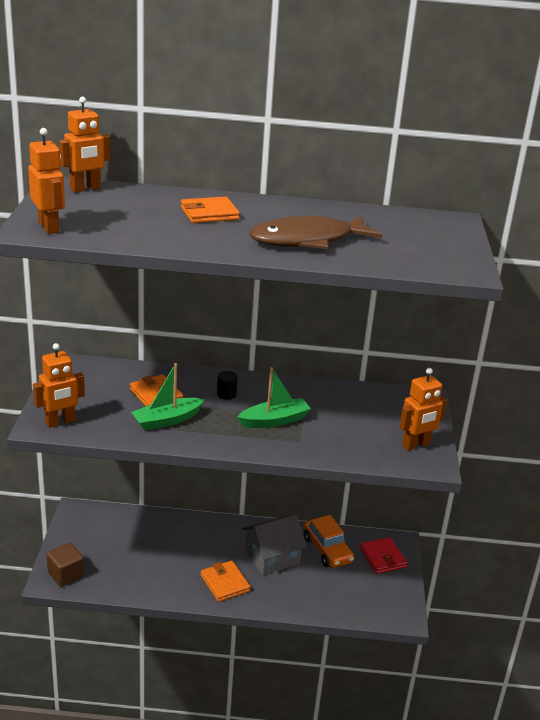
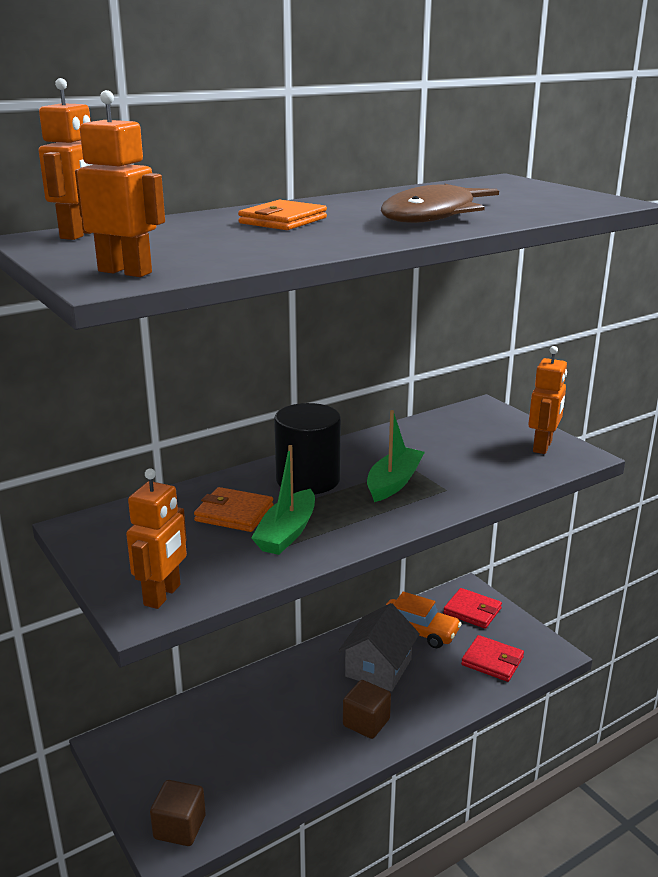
camera: 35 degrees left, 5 degrees down
orange wallet [201,561,250,602] -> brown cube [343,680,391,739]
black cylinder [217,371,238,400] -> black cylinder [274,403,341,494], size x2.38
none -> red wallet [461,635,524,682]

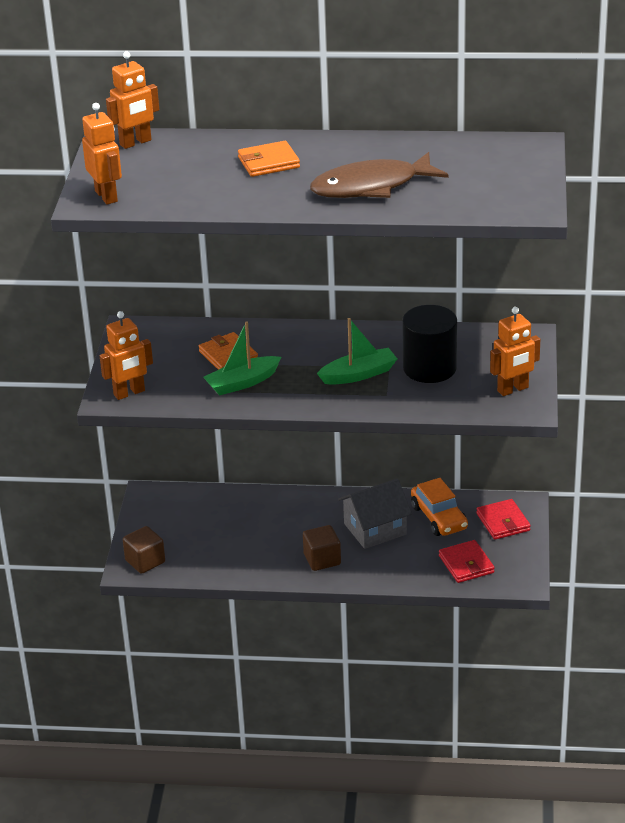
camera: 40 degrees right, 10 degrees up
black cylinder [274,403,341,494] -> black cylinder moved to [402,305,457,383]

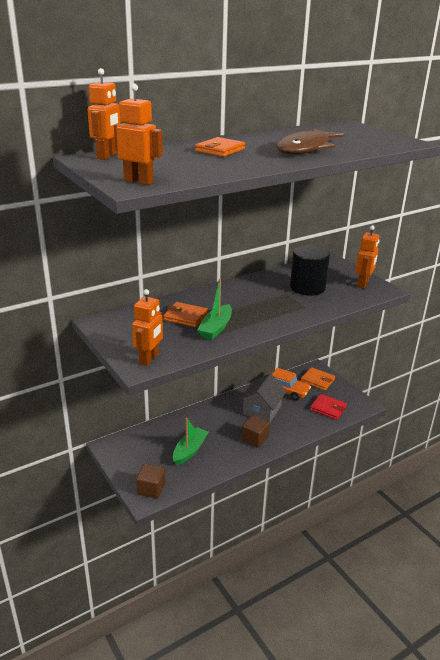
camera: 40 degrees left, 5 degrees down
green boat [317,318,397,385] -> green boat moved to [173,418,209,465]
red wallet [476,499,531,540] -> orange wallet [301,367,335,391]

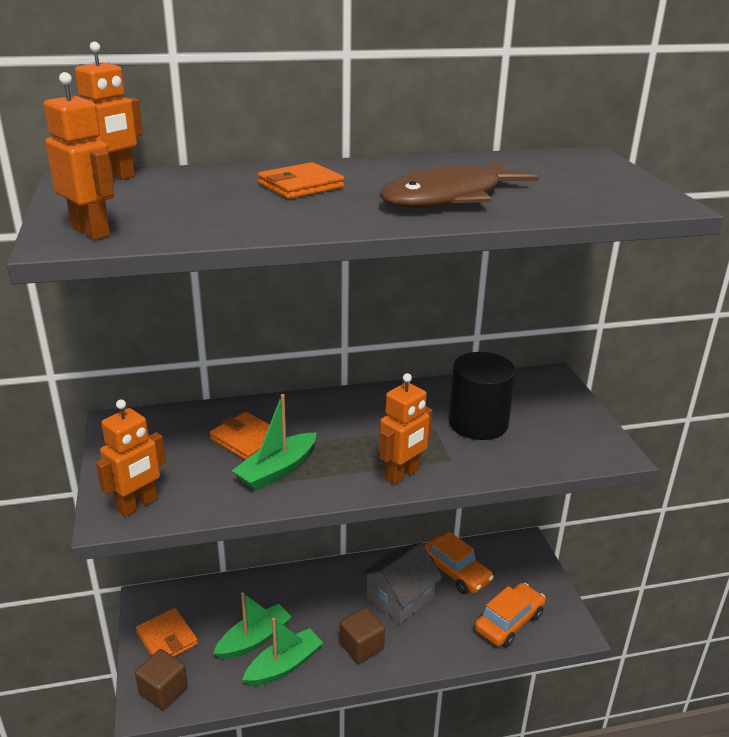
camera: 20 degrees right, 0 degrees up
orange wallet [301,367,335,391] -> orange wallet moved to [136,608,198,657]
red wallet [310,394,347,420] -> orange car [475,583,545,648]
orange robot [355,225,380,289] -> orange robot moved to [379,373,432,485]
none -> green boat [242,618,323,686]

